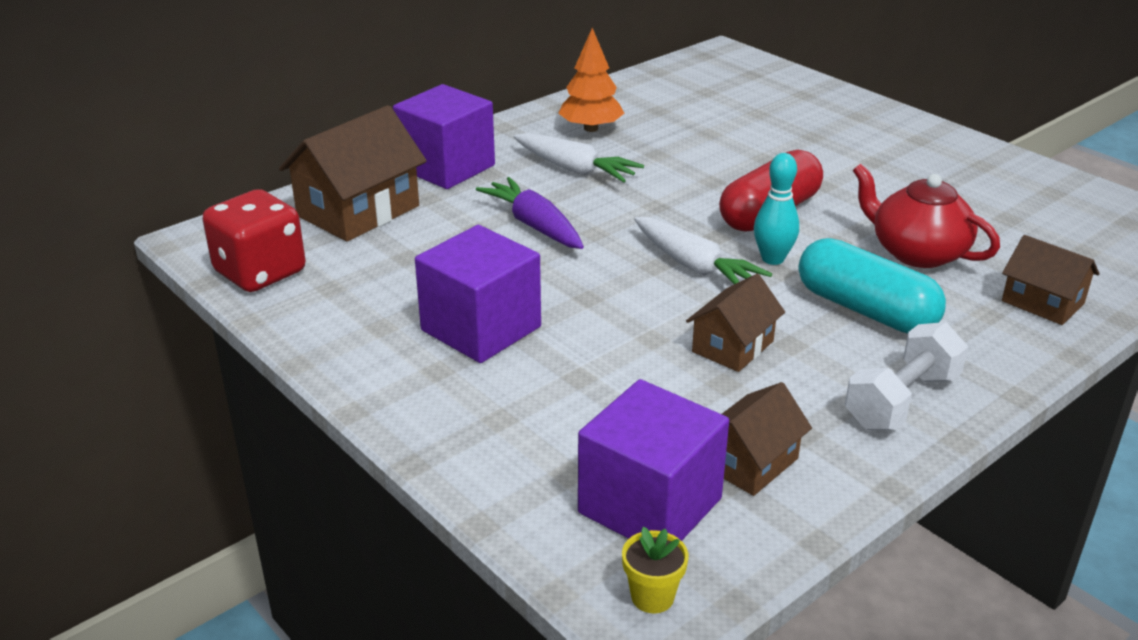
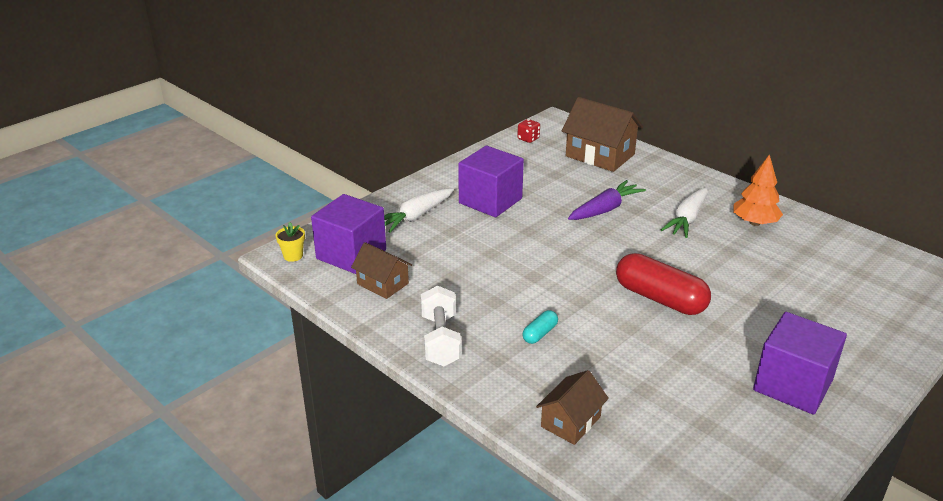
camera: 85 degrees right, 0 degrees up
red dice [202,189,305,292] -> red dice [517,119,540,143], size x0.47
purple cube [393,84,495,189] -> purple cube moved to [753,312,847,415]
white carrot [634,217,772,284] -> white carrot moved to [384,188,454,233]
brown house [686,274,785,372] -> none
turquoise bowling pin [754,153,799,265] -> none
turquoise capsule [799,238,946,333] -> turquoise capsule [522,310,558,344], size x0.46
white dumbbell [845,322,968,430] -> white dumbbell turned 45 degrees clockwise [421,285,461,366]
red teapot [853,164,1000,268] -> none

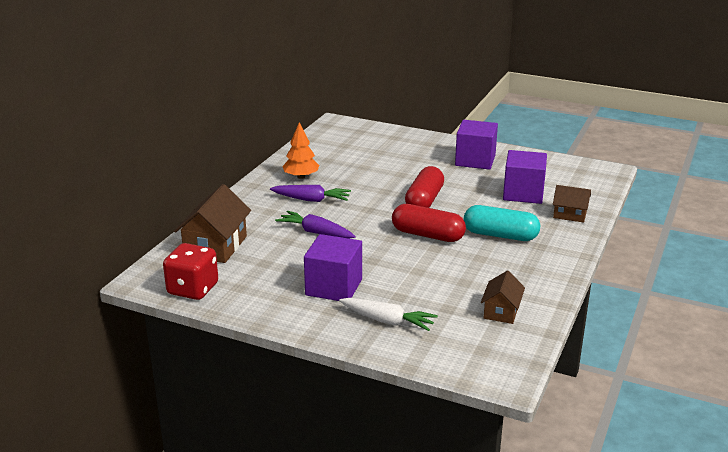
camera: 110 degrees left, 5 degrees down
yellow flower pot [276,222,305,262] -> none
purple cube [311,194,386,274] -> purple cube moved to [503,150,547,204]
white dumbbell [421,285,461,366] -> none
red dice [517,119,540,143] -> red dice [163,243,218,300], size x2.12
turquoise capsule [522,310,558,344] -> turquoise capsule [463,205,540,241], size x2.18
white carrot [661,187,708,238] -> purple carrot [270,185,351,202]
none -> red capsule [392,204,466,242]

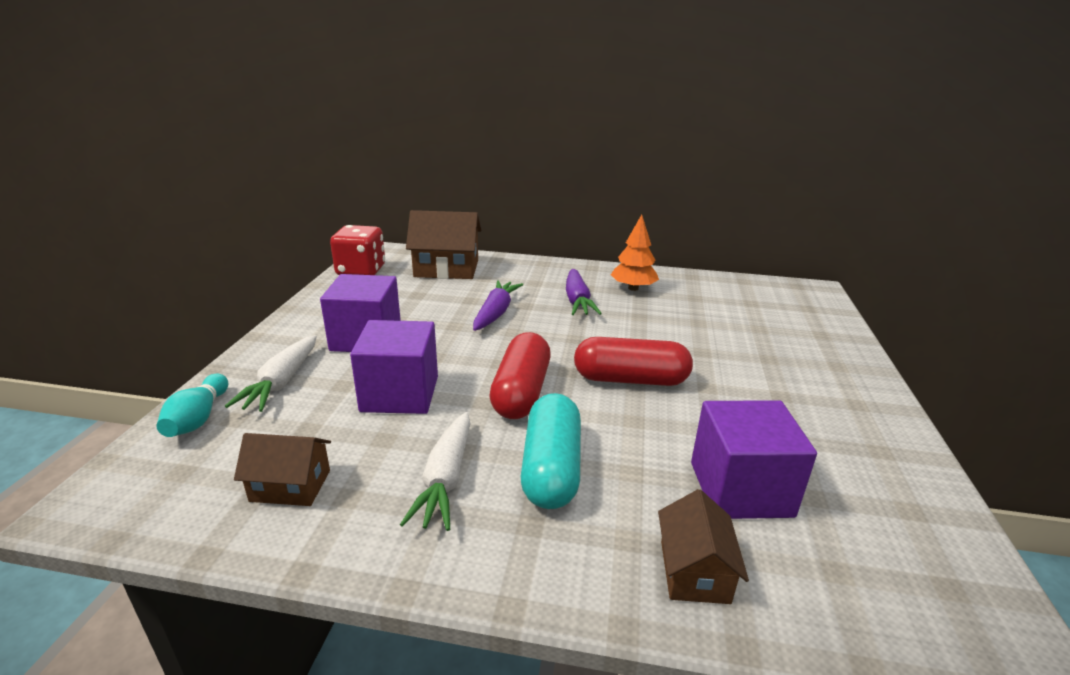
camera: 75 degrees right, 0 degrees up
purple cube [455,120,498,170] -> purple cube moved to [350,320,438,414]
none -> turquoise bowling pin [156,374,228,437]
none -> white carrot [400,412,470,531]

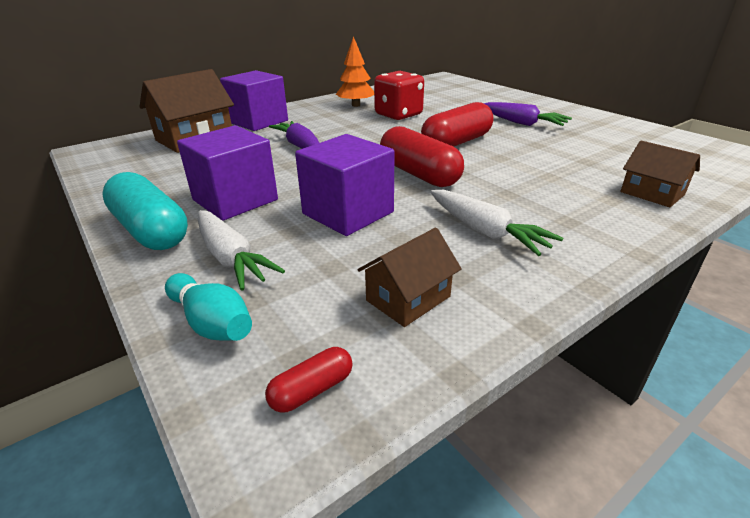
camera: 45 degrees left, 5 degrees up
red dice [330,225,385,275] -> red dice moved to [374,71,424,120]
turquoise capsule [521,393,581,509] -> turquoise capsule moved to [102,172,188,250]
purple carrot [566,269,602,315] -> purple carrot moved to [483,102,572,126]
purple cube [691,400,817,519] -> purple cube moved to [220,70,288,131]
none -> red capsule [265,347,353,413]

